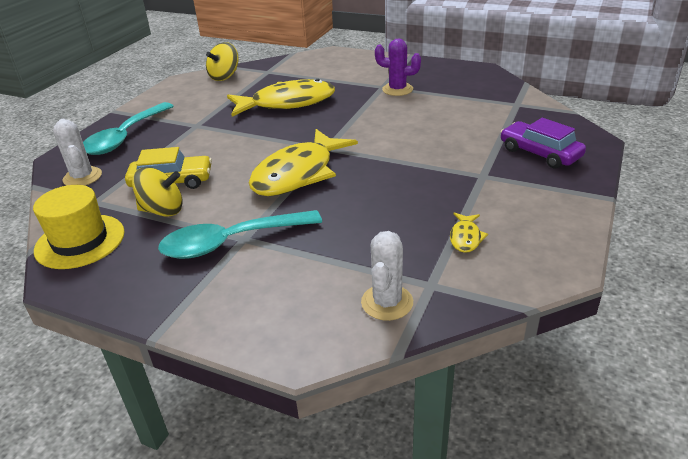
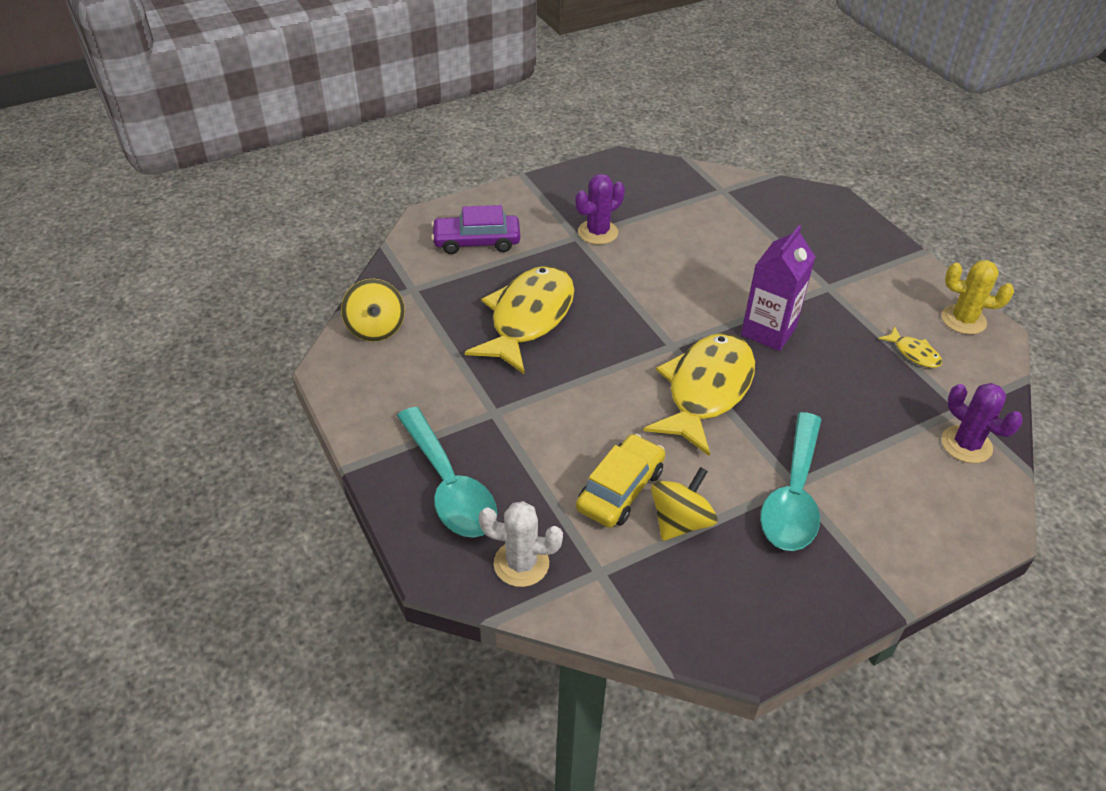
camera: 55 degrees left, 10 degrees up
yellow hat [33,185,125,269] -> none
yellow fish [249,129,358,196] -> yellow fish turned 135 degrees counterclockwise [643,333,755,456]
white cactus [361,231,413,321] -> purple cactus [942,383,1023,463]
purple car [501,118,586,169] -> purple car moved to [431,205,520,254]
none -> purple carton [741,225,815,351]
none -> yellow cactus [942,260,1014,335]

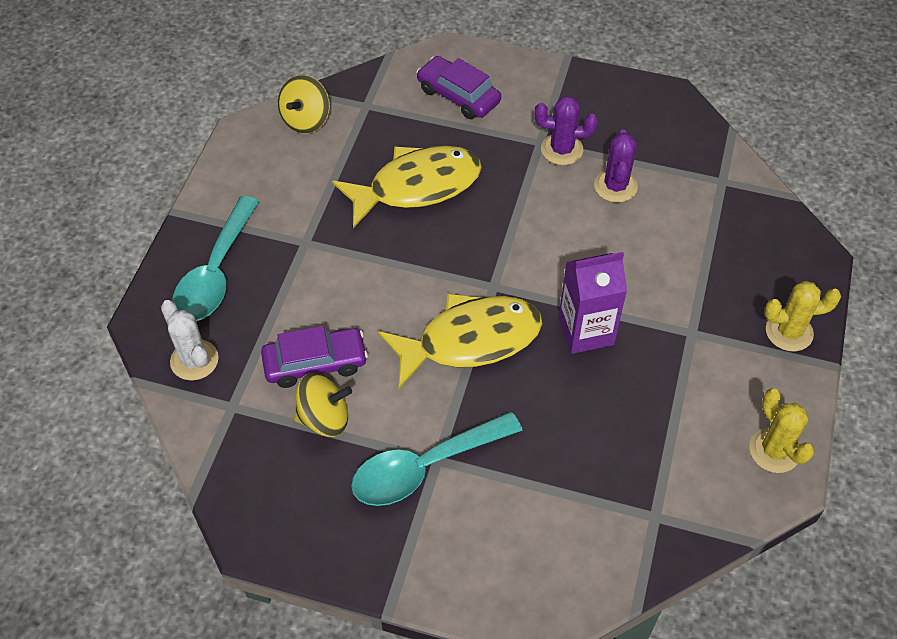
camera: 45 degrees right, 10 degrees up
yellow car [576,434,665,528] -> purple car [261,326,368,388]
yellow fish [879,326,942,368] -> none
purple cactus [942,383,1023,463] -> purple cactus moved to [594,129,638,203]
none -> yellow cactus [764,281,841,352]

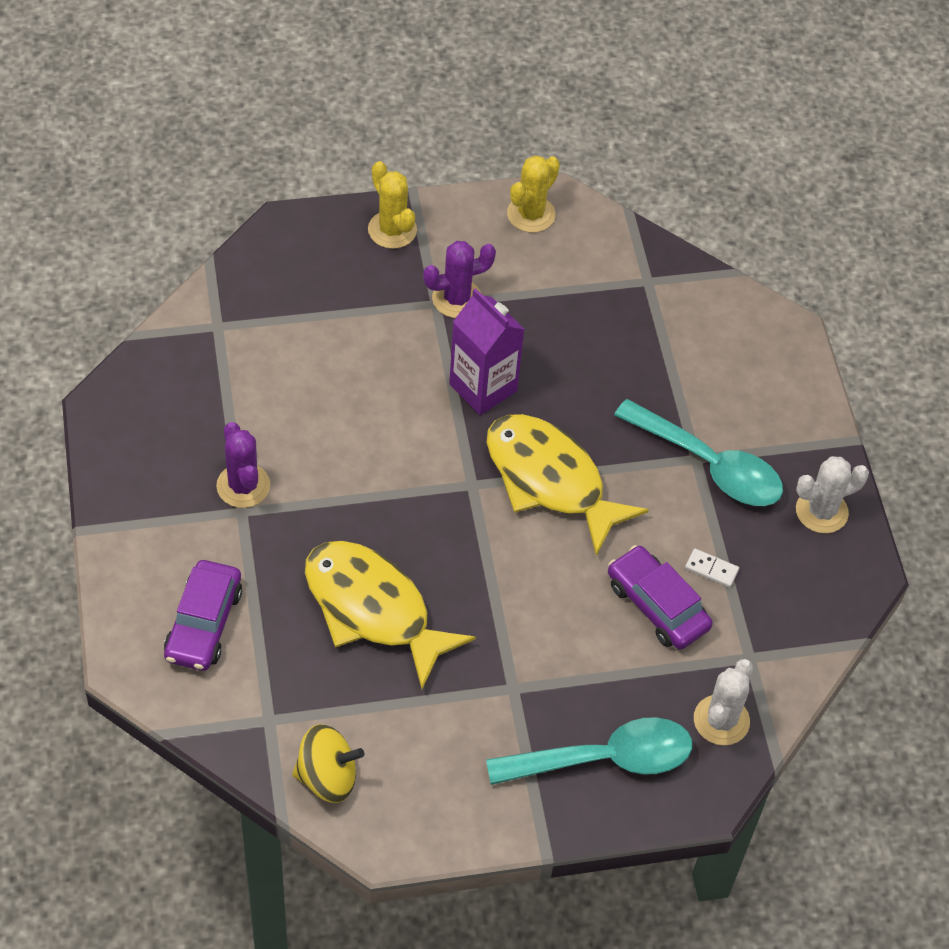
camera: 120 degrees left, 0 degrees up
yellow spinning top [294,373,352,437] -> white domino [685,549,739,588]
purple cactus [594,129,638,203] -> purple cactus moved to [423,241,496,318]
none -> white cactus [796,456,869,533]

